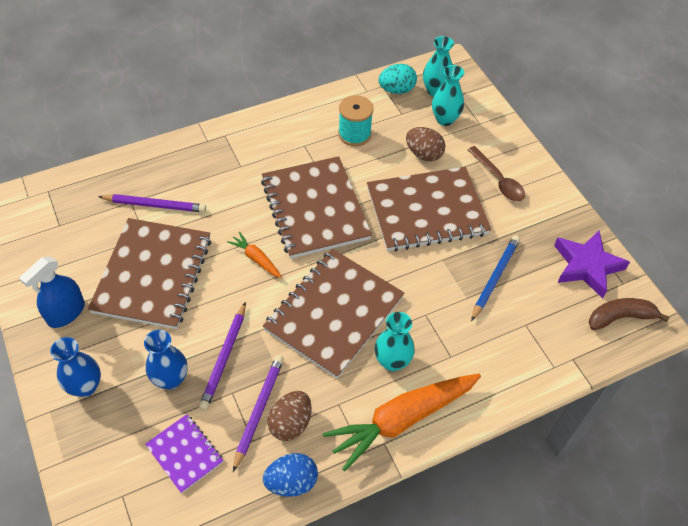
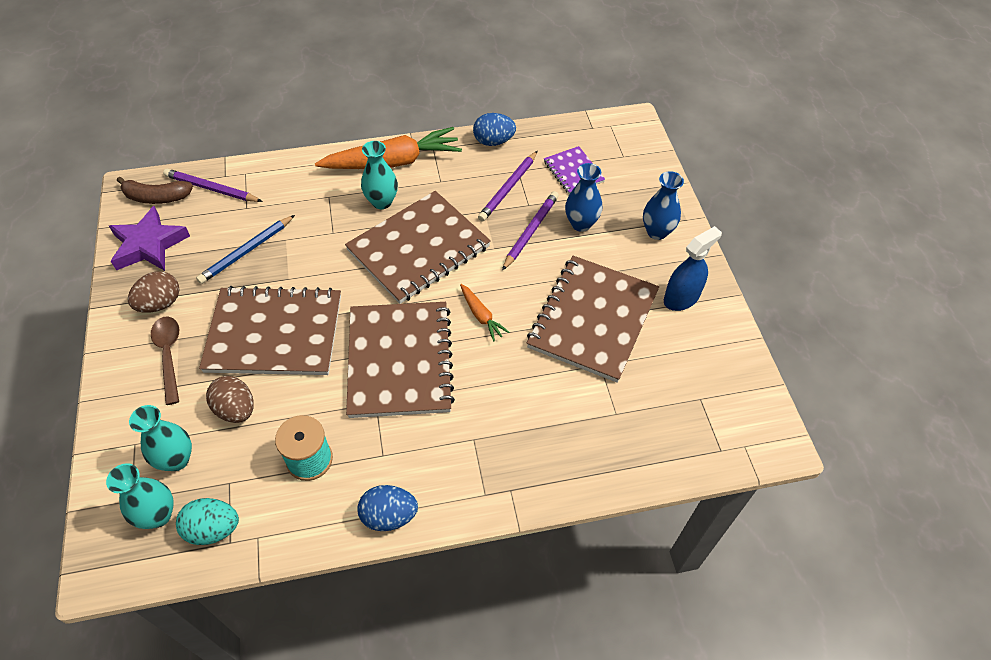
camera: 165 degrees left, 0 degrees up
purple pencil [98,194,206,213] -> purple pencil moved to [163,169,263,202]
brown egg [267,391,312,441] -> brown egg moved to [128,271,179,313]
none -> blue egg [357,485,418,531]

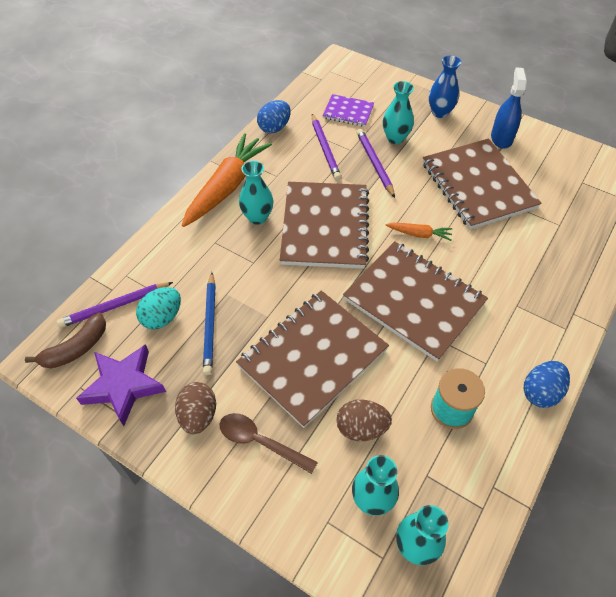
camera: 45 degrees left, 0 degrees up
turquoise egg [176,498,239,545] -> turquoise egg moved to [136,287,181,329]
blue vase [565,163,602,232] -> turquoise vase [383,81,414,144]

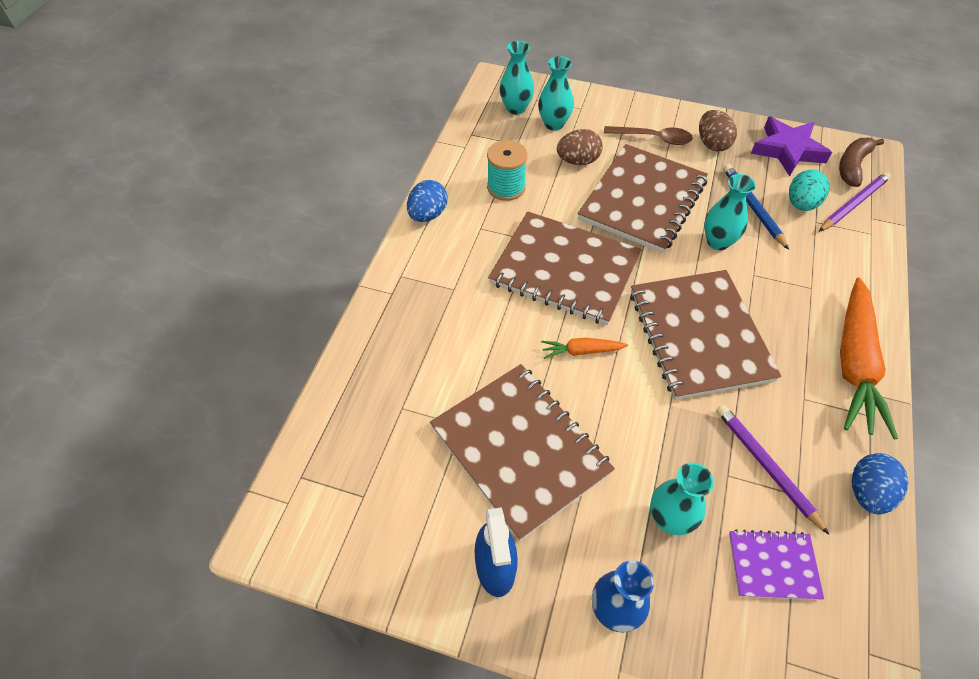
camera: 165 degrees right, 0 degrees up
turquoise vase [239,160,273,225] -> turquoise vase moved to [704,174,756,250]
purple pencil [357,129,395,198] -> none

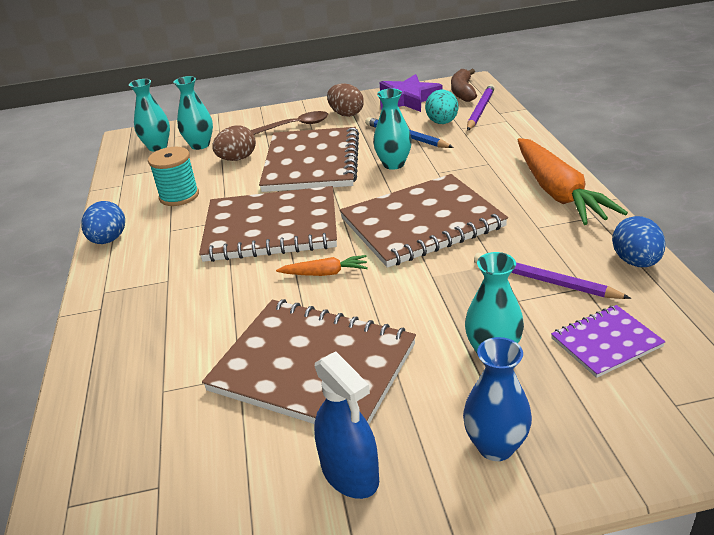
camera: 25 degrees left, 20 degrees down
orange carrot [541,338,628,359] -> orange carrot turned 150 degrees counterclockwise [276,255,368,276]
brown notebook [630,270,781,400] -> brown notebook turned 75 degrees counterclockwise [340,174,508,268]

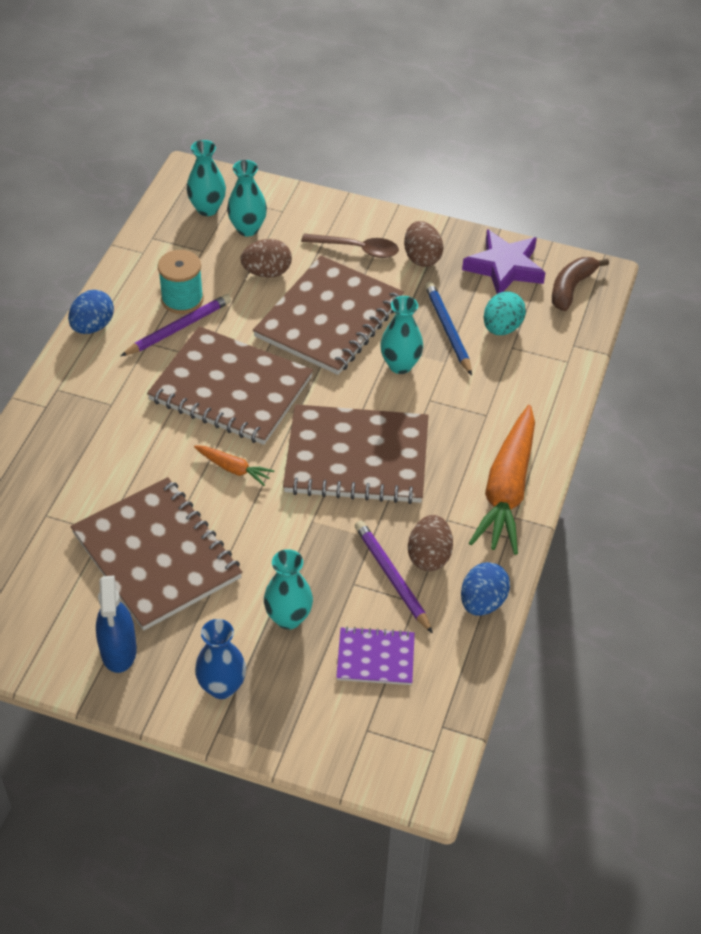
camera: 25 degrees right, 15 degrees up
purple pencil [467,84,495,131] -> purple pencil moved to [121,294,231,356]
none -> brown egg [408,515,453,571]

